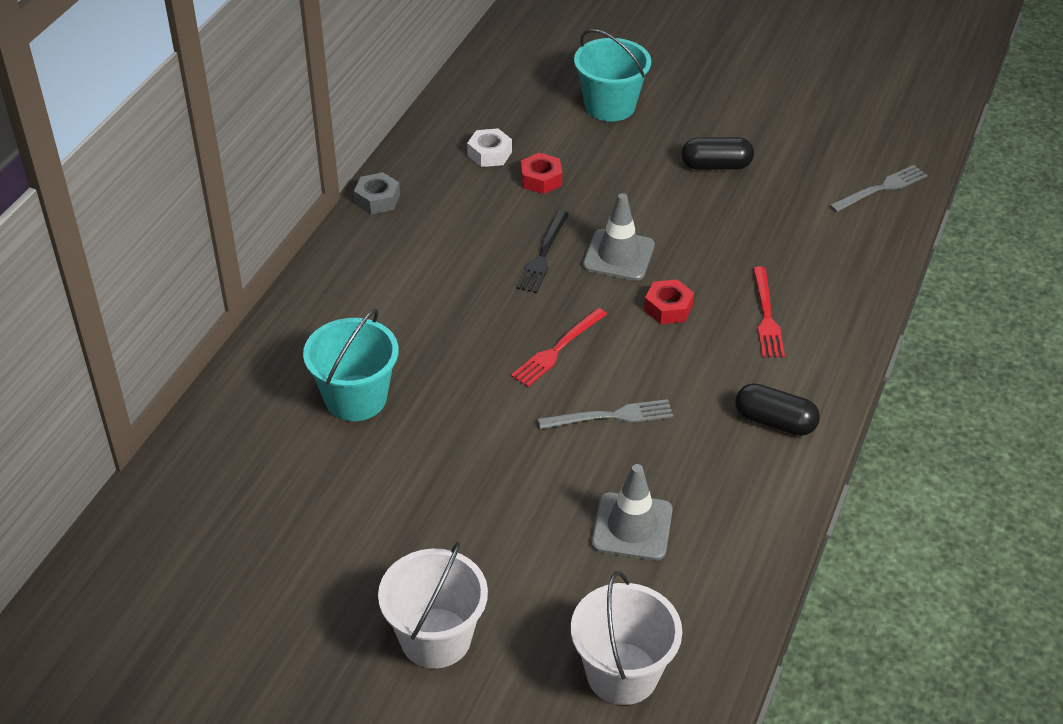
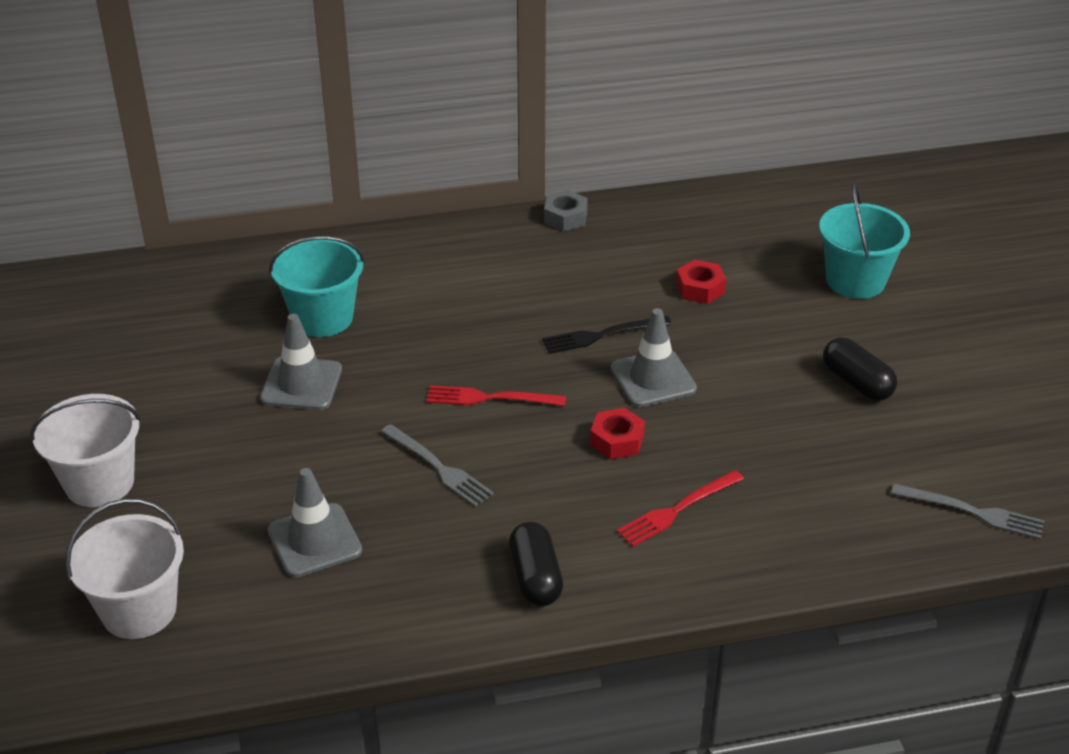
camera: 55 degrees right, 5 degrees down
white nut [467,128,512,167] -> none
none -> grey traffic cone [260,314,342,410]

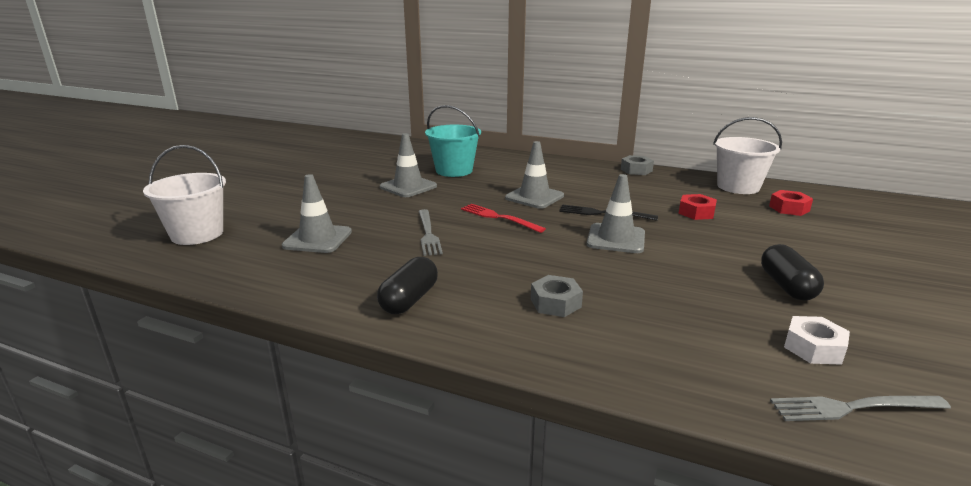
camera: 35 degrees right, 15 degrees down
white bucket [30,394,141,507] -> white bucket moved to [713,117,782,194]
red nut [590,408,645,459] -> red nut moved to [769,190,813,216]
red fork [617,470,744,547] -> grey nut [531,275,583,317]
turquoise bucket [819,183,910,299] -> none
grey fork [891,484,1045,540] -> grey fork turned 120 degrees clockwise [770,396,951,421]
none -> grey traffic cone [505,141,564,209]
none -> white nut [784,316,850,365]

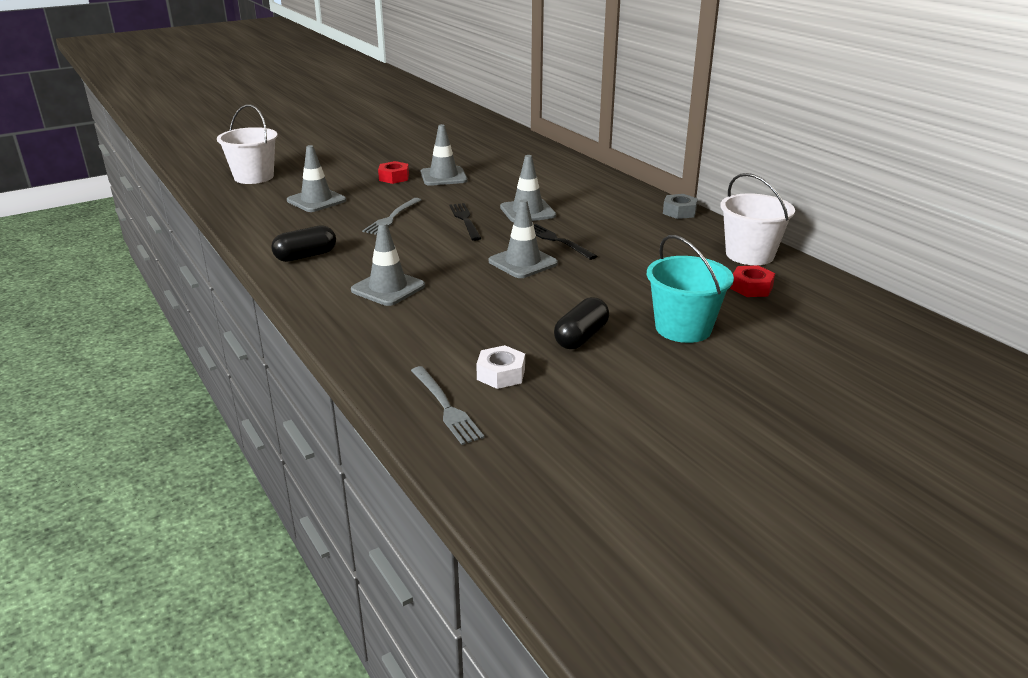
camera: 35 degrees right, 5 degrees up
turquoise bucket [425,105,481,177] -> turquoise bucket moved to [647,235,734,343]
red fork [461,204,546,233] -> black fork [449,203,482,241]
grey nut [531,275,583,317] -> grey traffic cone [351,222,425,306]
red nut [679,194,717,220] -> red nut moved to [378,161,409,184]
grey fork [770,396,951,421] -> grey fork turned 150 degrees counterclockwise [411,366,485,445]

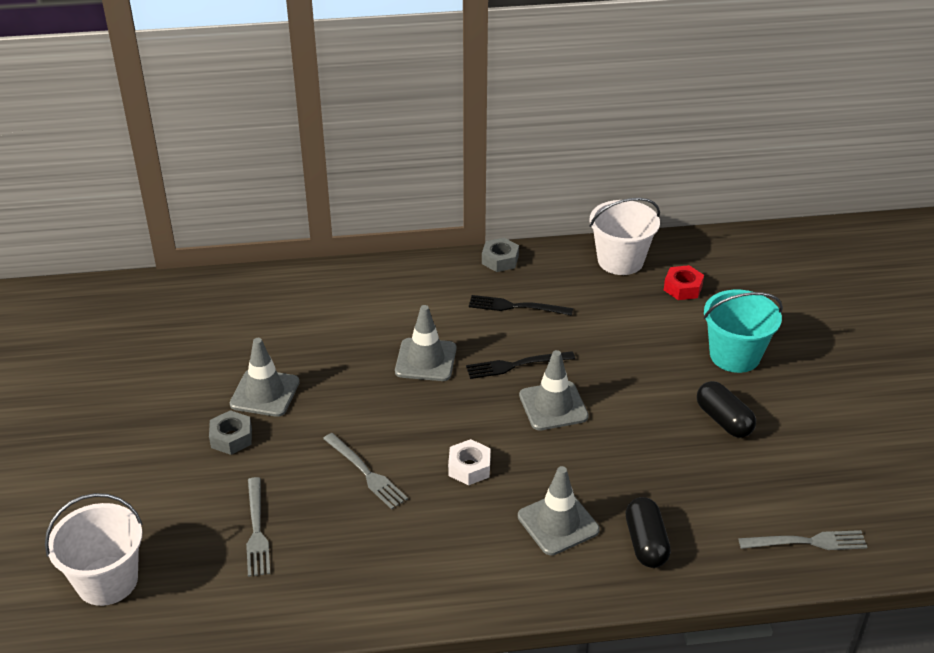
camera: 65 degrees left, 10 degrees up
black capsule [271,225,336,262] -> black capsule moved to [626,497,671,568]
grey traffic cone [287,145,346,212] -> grey fork [246,477,270,577]
red nut [378,161,409,184] -> grey nut [209,410,252,455]
black fork [449,203,482,241] -> black fork moved to [469,295,573,316]
white nut [476,345,525,389] -> white nut moved to [448,439,491,485]

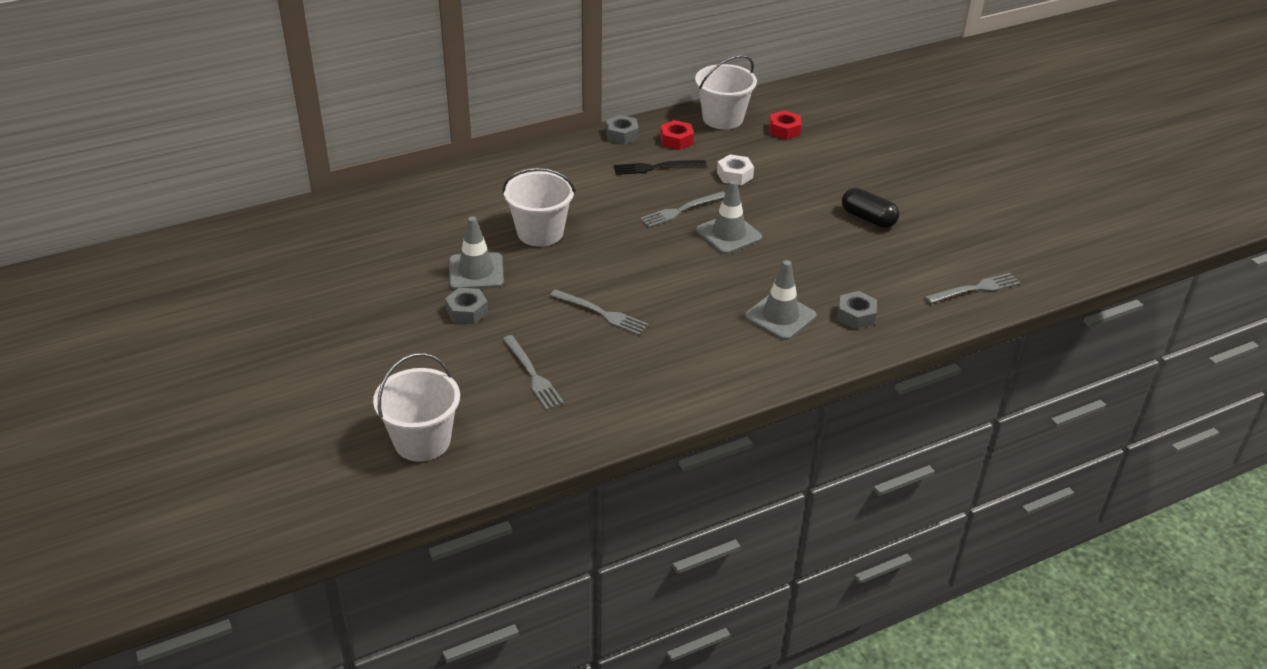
camera: 20 degrees left, 0 degrees up
grey traffic cone [395,305,456,381] -> none
white nut [448,439,491,485] -> white nut moved to [717,155,754,185]
black fork [466,351,575,379] -> grey fork [640,191,725,228]
black capsule [626,497,671,568] -> grey nut [837,291,877,329]
turquoise bucket [703,290,783,373] -> none
none -> white bucket [502,168,575,247]
none -> red nut [660,120,694,150]

